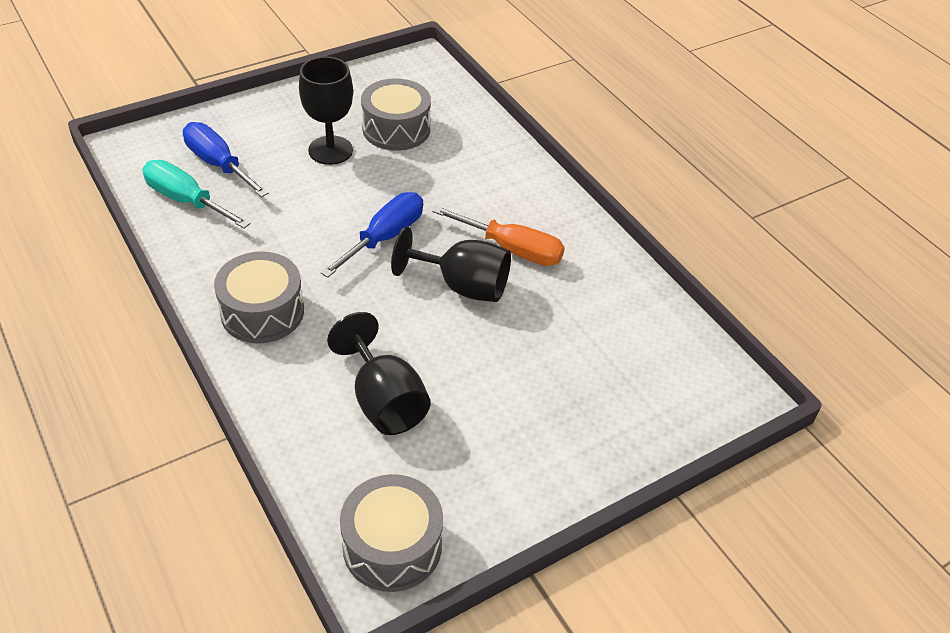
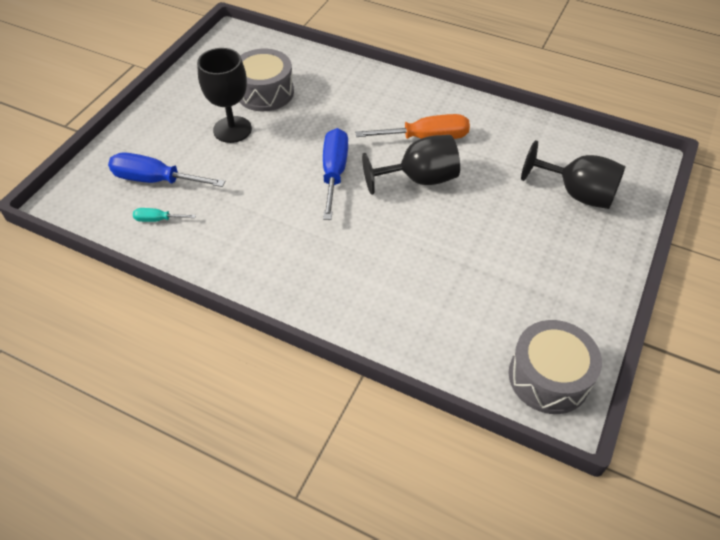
camera: 30 degrees left, 5 degrees up
turquoise screwdriver [142,160,251,228] -> turquoise screwdriver [133,208,196,222], size x0.50
grey drum [214,251,304,343] -> none
black goblet [327,312,431,435] -> black goblet moved to [521,140,626,209]

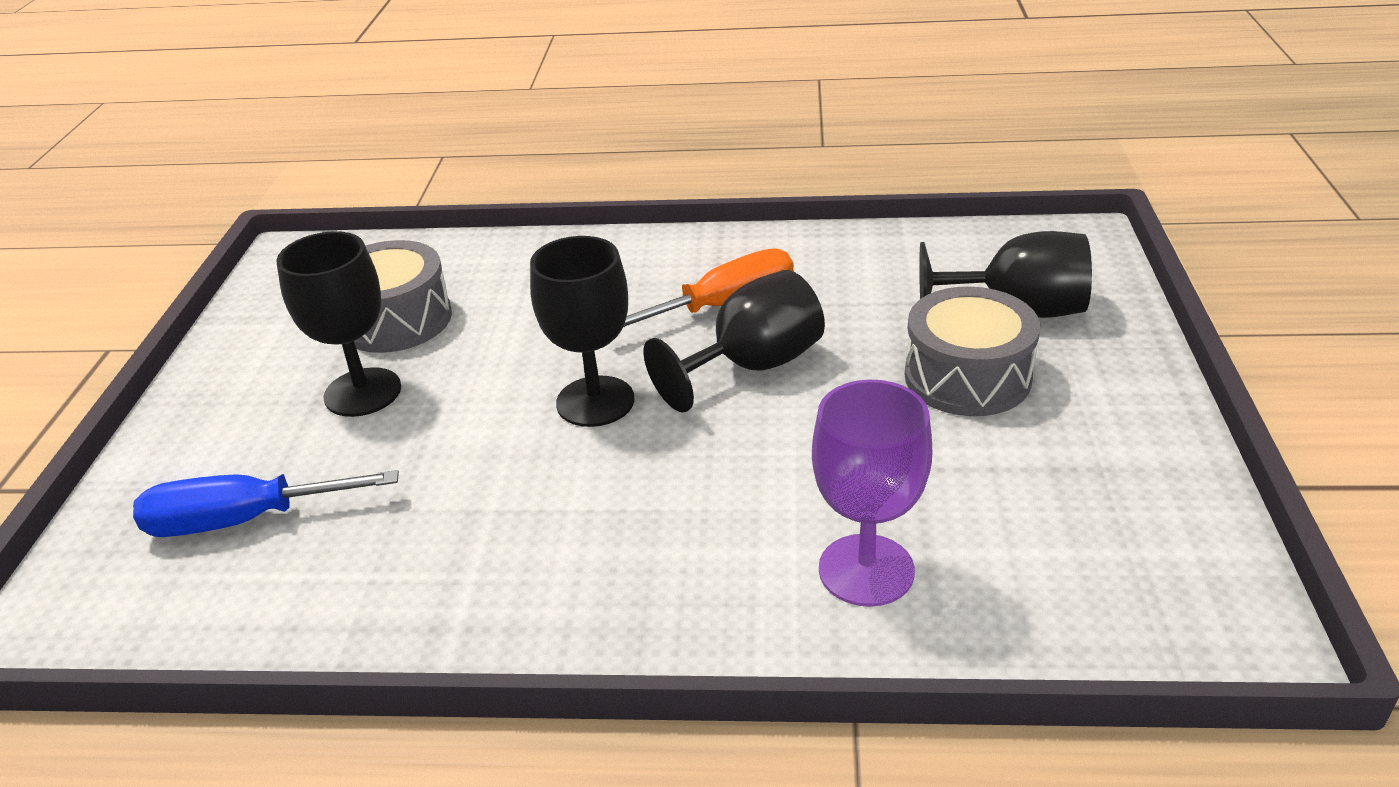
camera: 20 degrees left, 15 degrees down
turquoise screwdriver [133,208,196,222] -> none
blue screwdriver [323,128,348,220] -> black goblet [530,236,635,427]
grey drum [508,320,602,414] -> grey drum moved to [905,287,1040,416]
none -> purple goblet [812,380,932,607]

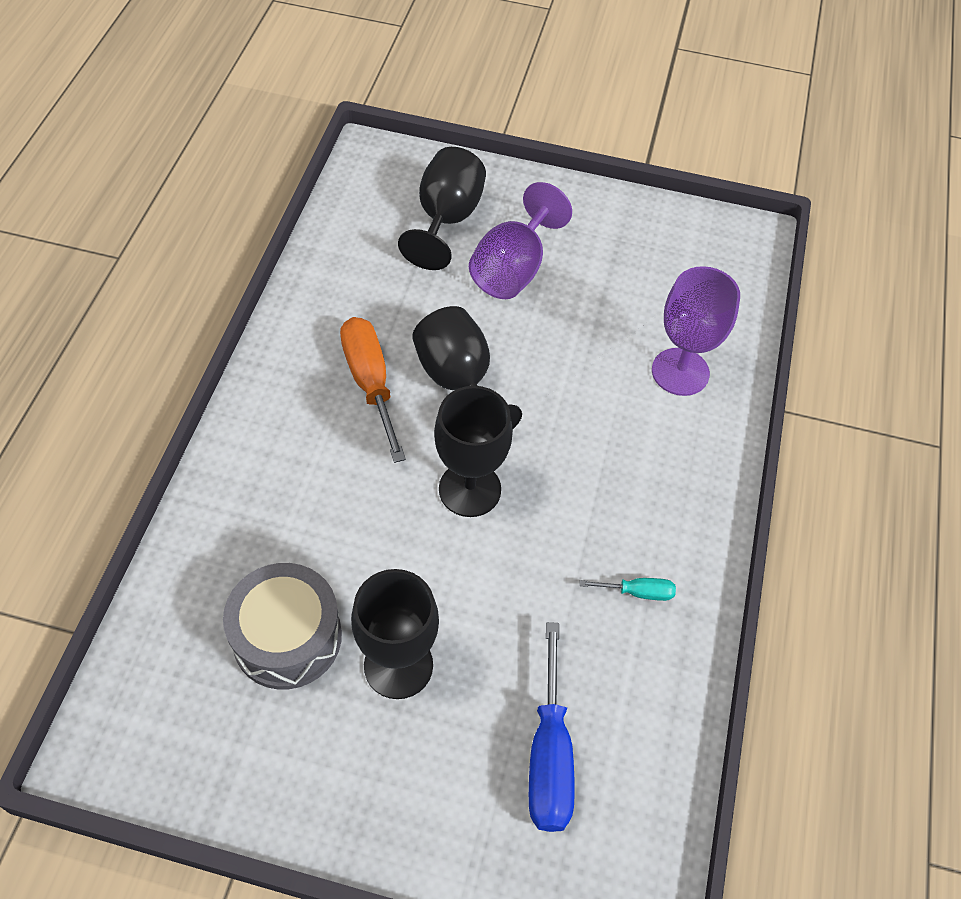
camera: 85 degrees left, 20 degrees up
grey drum [905,287,1040,416] -> purple goblet [469,182,572,299]
none -> turquoise screwdriver [580,578,676,601]

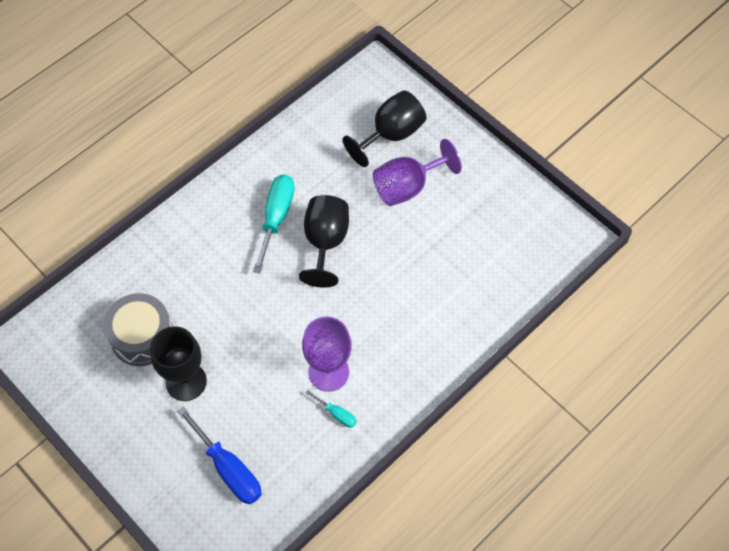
camera: 35 degrees right, 5 degrees up
orange screwdriver [340,317,406,463] -> turquoise screwdriver [253,174,295,273]
black goblet [434,386,513,517] -> none
blue screwdriver [529,622,575,832] -> blue screwdriver turned 75 degrees counterclockwise [177,406,262,504]
purple goblet [652,266,740,396] -> purple goblet moved to [302,317,352,391]

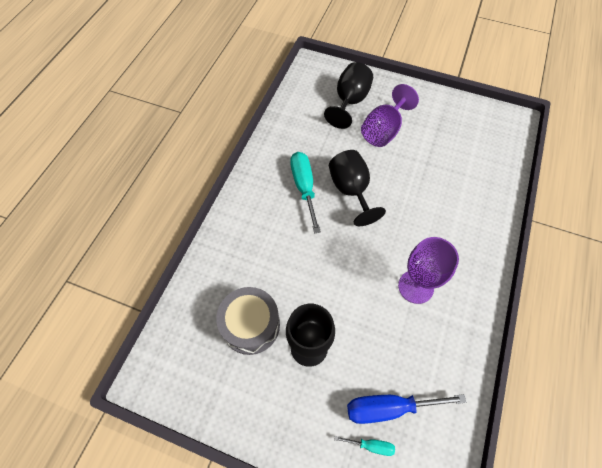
camera: 25 degrees left, 0 degrees up
blue screwdriver [177,406,262,504] -> blue screwdriver turned 150 degrees clockwise [347,394,466,424]
turquoise screwdriver [305,390,357,427] -> turquoise screwdriver moved to [334,436,395,456]

